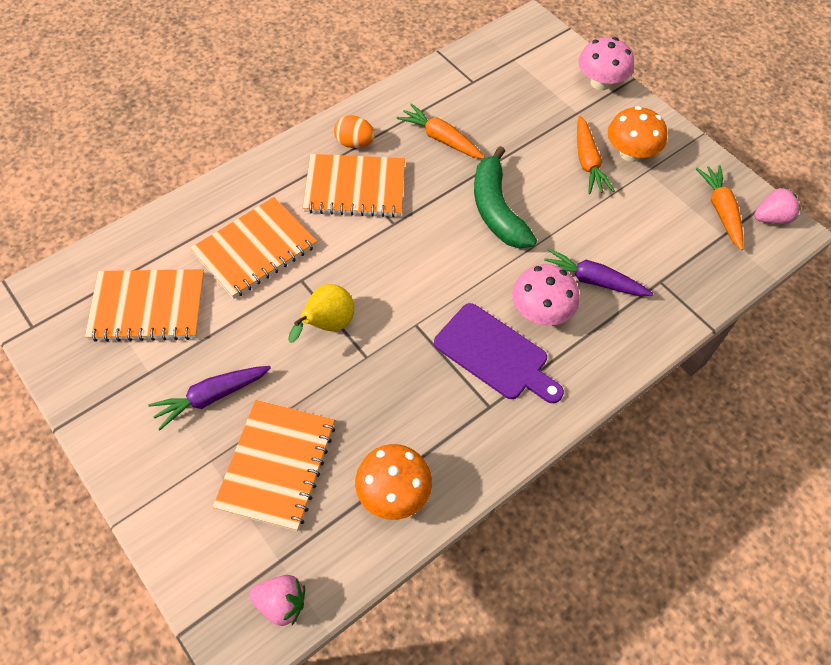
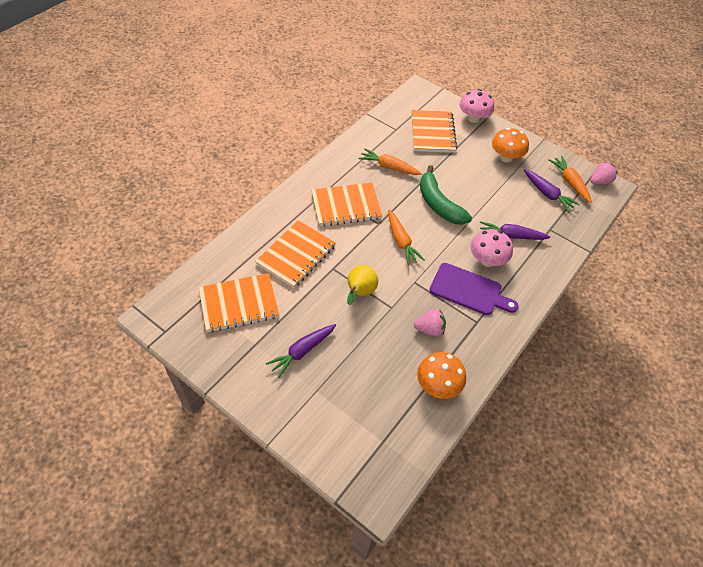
camera: 15 degrees left, 5 degrees down
orange notebook [213,400,335,531] -> orange notebook moved to [411,110,457,153]
pink strawberry [249,575,305,626] -> pink strawberry moved to [414,309,446,336]
orange egg [334,115,375,148] -> none
orange carrot [577,116,615,194] -> orange carrot moved to [388,210,424,265]
none -> purple carrot [524,169,580,212]

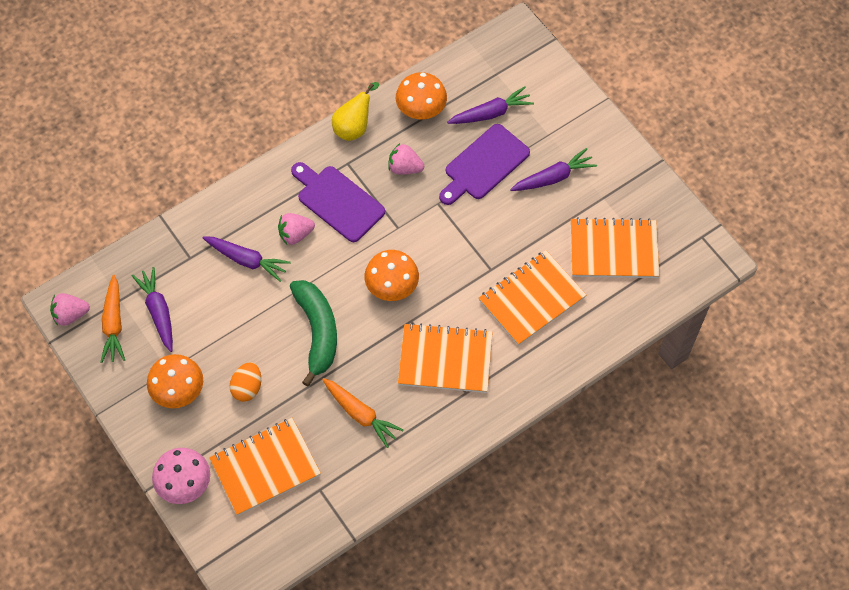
camera: 160 degrees left, 10 degrees up
yellow pear [347,265,378,305] -> yellow pear moved to [332,82,379,141]
orange carrot [388,210,424,265] -> orange mushroom [364,250,419,301]
orange notebook [411,110,457,153] -> orange notebook turned 45 degrees clockwise [209,418,321,515]
pink mushroom [470,229,513,267] -> pink strawberry [278,213,315,245]
none -> orange egg [229,362,261,402]
none -> purple cutting board [439,124,530,205]
none -> purple carrot [447,86,534,124]

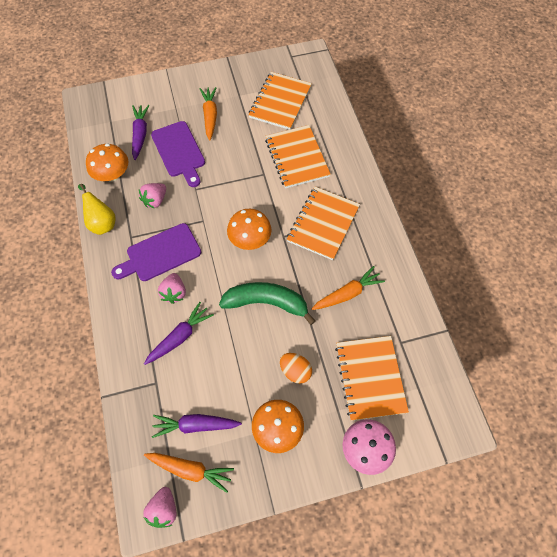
camera: 70 degrees left, 0 degrees up
purple carrot [510,148,597,191] -> orange carrot [200,87,217,141]

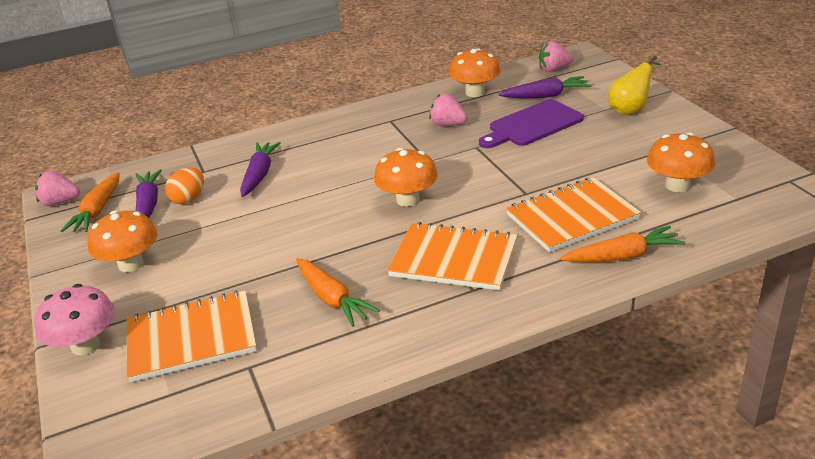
camera: 85 degrees right, 30 degrees down
yellow pear [78,184,116,235] -> yellow pear moved to [608,55,662,115]
purple cutting board [111,223,201,281] -> none
purple carrot [144,302,214,365] -> purple carrot turned 120 degrees counterclockwise [240,142,280,197]
pink strawberry [158,273,186,304] -> pink strawberry moved to [539,41,574,72]
orange carrot [200,87,217,141] -> orange carrot moved to [560,226,685,262]
green banana [219,282,316,325] -> none
orange notebook [248,72,312,130] -> orange mushroom [647,132,715,192]
orange egg [280,353,312,384] -> orange egg moved to [165,167,204,204]

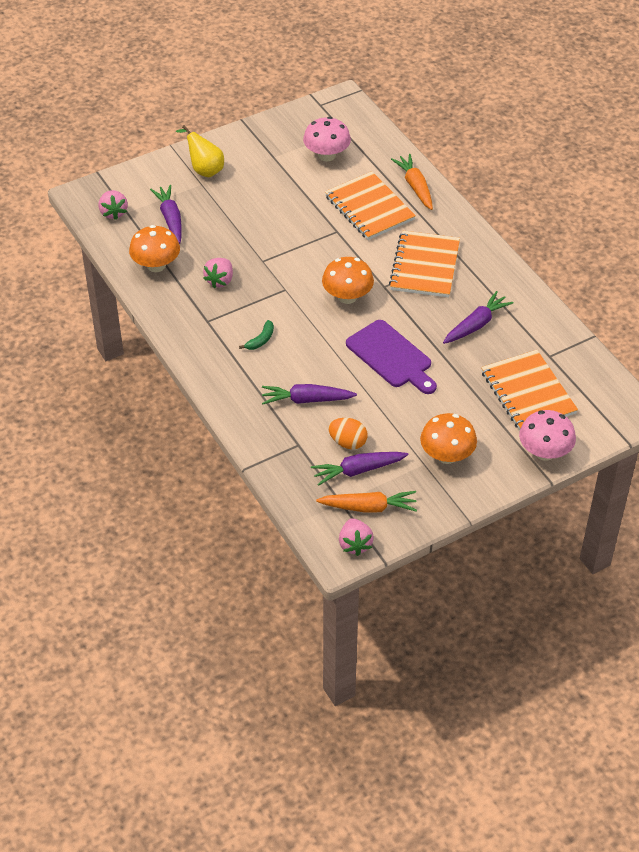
camera: 100 degrees left, 15 degrees up
orange carrot [296,258,380,327] -> purple carrot [443,291,514,344]
purple cutting board [479,99,584,148] -> purple cutting board moved to [346,320,437,394]
orange mushroom [647,132,715,192] -> pink mushroom [303,117,351,162]
none -> green banana [239,320,274,350]

